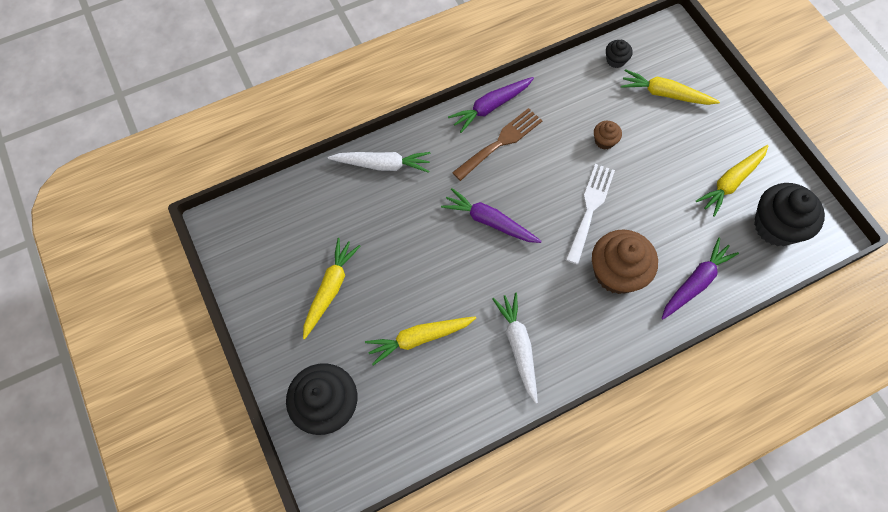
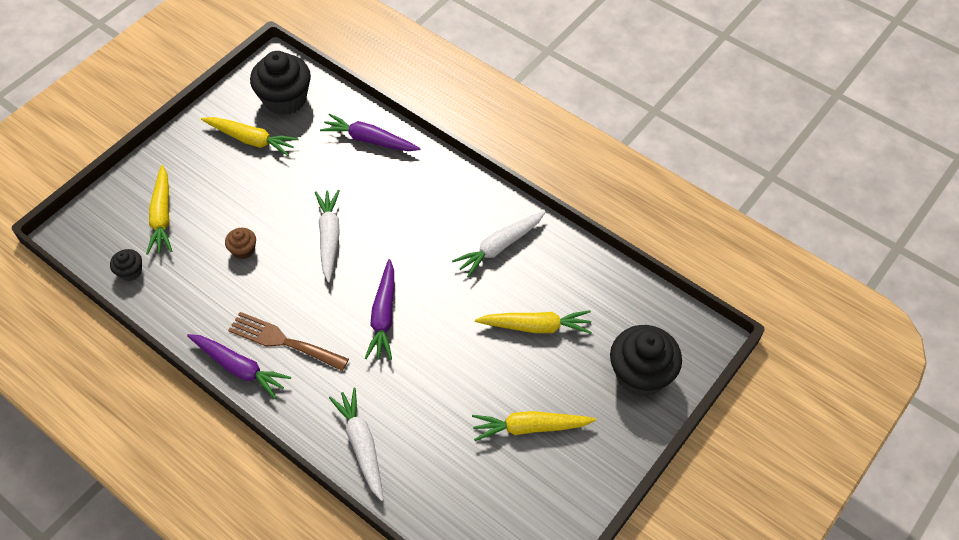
camera: 115 degrees left, 10 degrees down
yellow carrot [365,316,476,365] -> yellow carrot turned 45 degrees counterclockwise [475,310,592,334]
white fork [566,164,615,264] -> white carrot [315,190,340,283]
brown cupcake [592,229,658,294] -> none

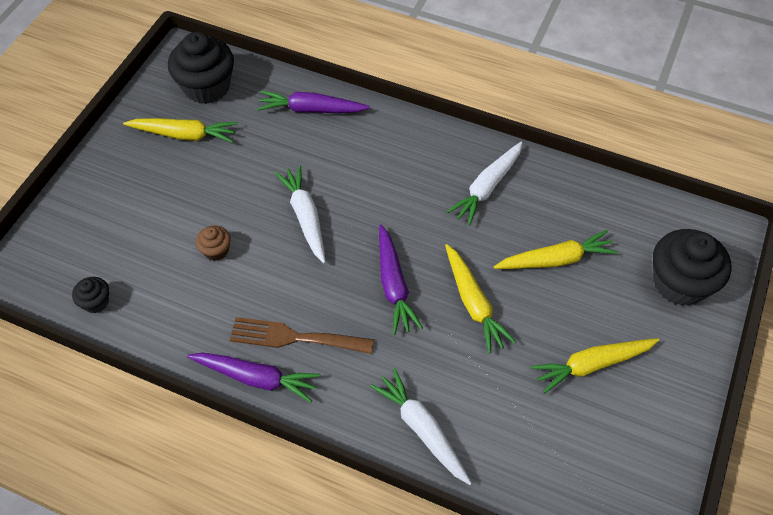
camera: 15 degrees left, 0 degrees up
yellow carrot [146,165,172,255] -> yellow carrot moved to [445,244,516,354]

